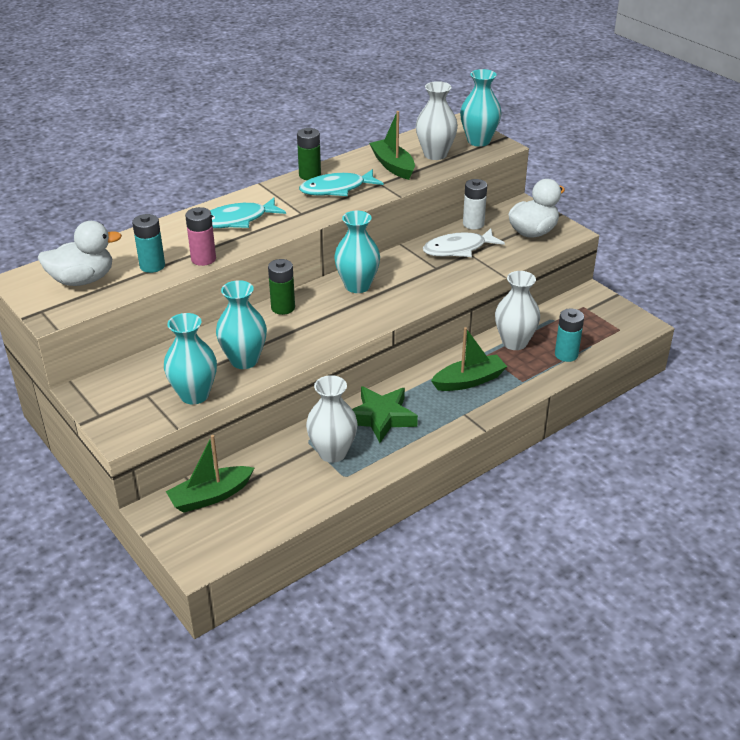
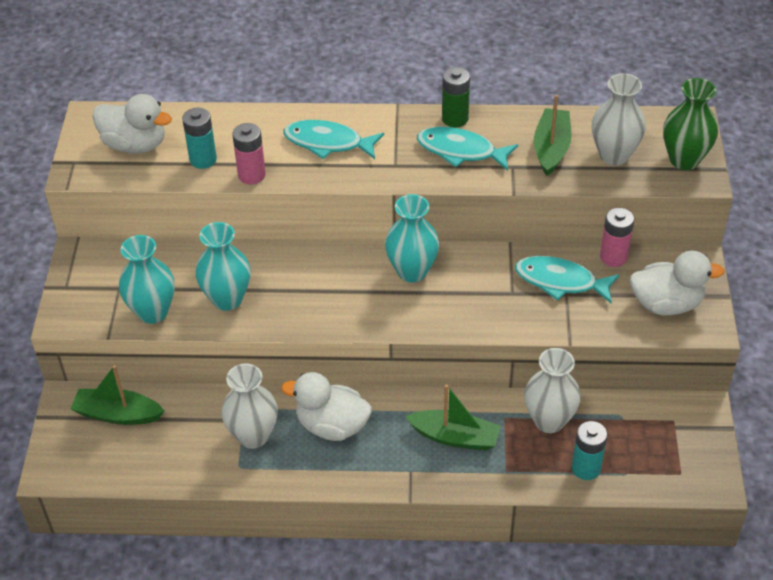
camera: 40 degrees right, 10 degrees up
green battery [268,259,295,315] -> none
green star [352,386,418,443] -> white duck [281,372,372,441]
white fish [423,228,505,257] -> turquoise fish [515,256,620,303]
turquoise vase [460,69,501,147] -> green vase [663,78,718,170]
white battery [463,179,487,229] -> pink battery [600,207,634,267]

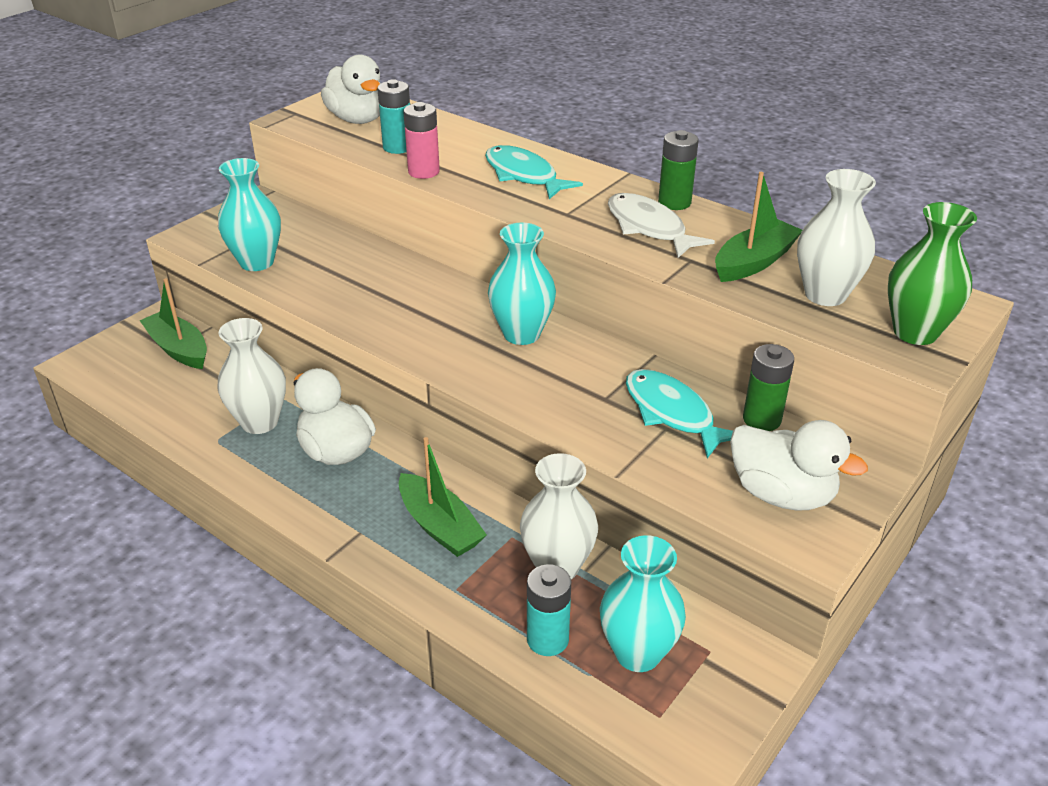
camera: 35 degrees right, 10 degrees down
turquoise vase [195,222,251,311] -> turquoise vase moved to [600,535,686,672]
turquoise fish [417,127,518,171] -> white fish [608,193,715,258]
pink battery [600,207,634,267] -> green battery [743,344,794,431]

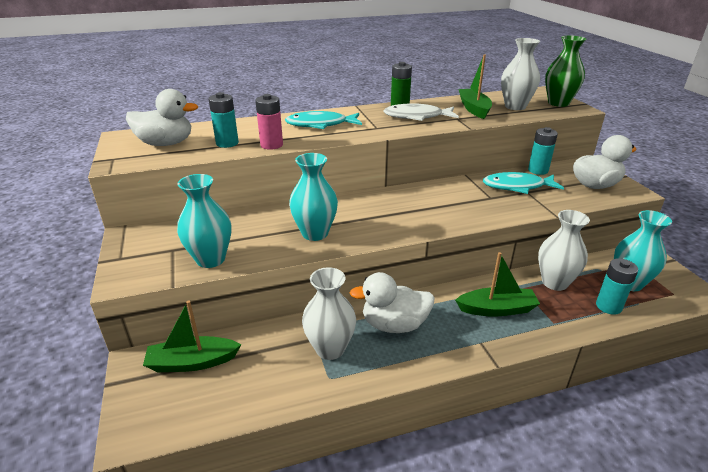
camera: 55 degrees left, 5 degrees down
turquoise vase [488,223,556,345] -> turquoise vase moved to [289,153,338,241]
green battery [743,344,794,431] -> turquoise battery [528,127,558,175]

